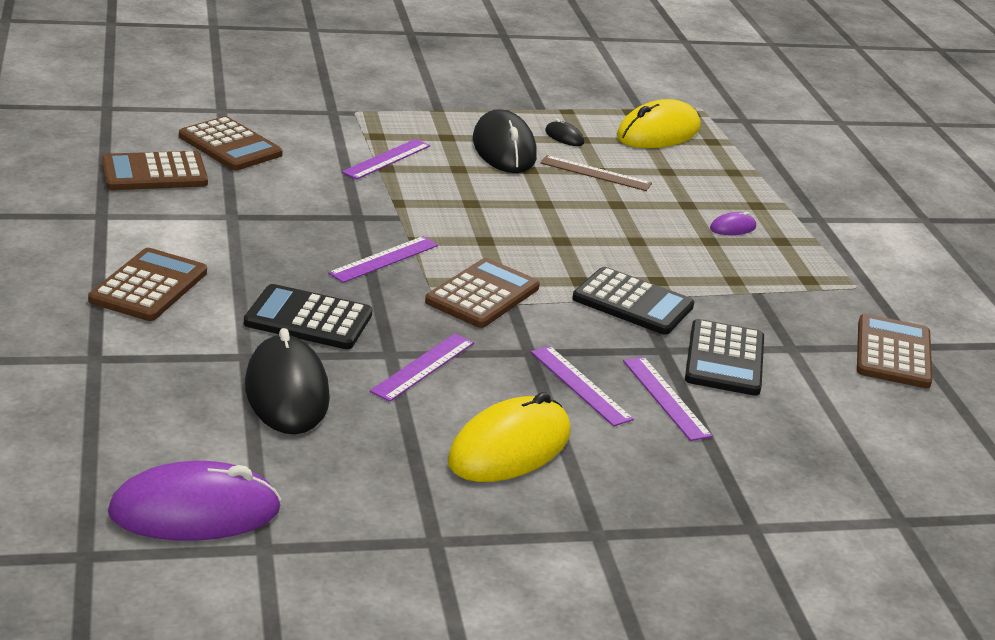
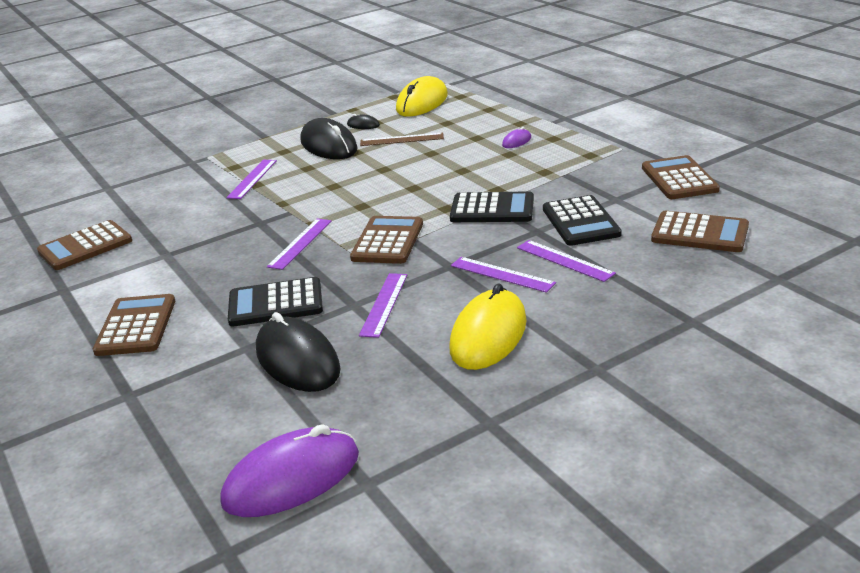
camera: 15 degrees left, 0 degrees up
brown calculator [179,116,283,170] -> brown calculator moved to [651,211,749,252]

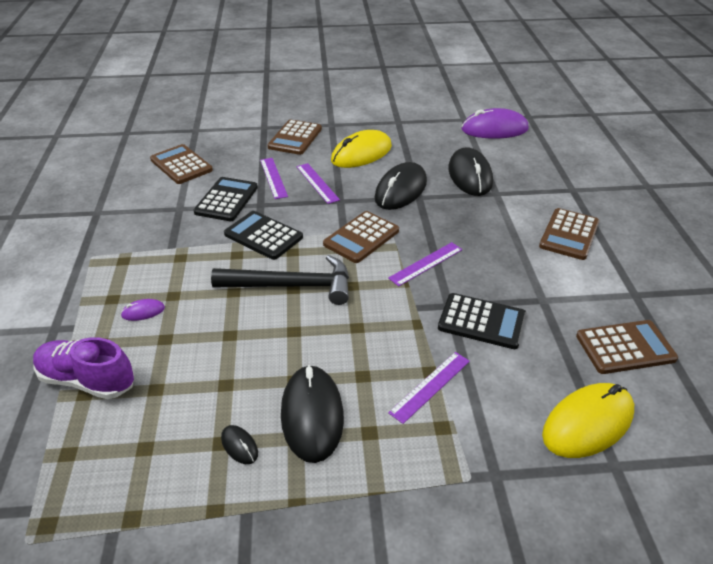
camera: 155 degrees left, 10 degrees up
black calculator [228,277,323,327] -> black calculator moved to [438,293,526,349]
purple ruler [359,273,407,338] -> black mouse [374,162,427,210]
brown ruler [360,133,444,146] -> none
yellow mouse [396,76,448,117] -> yellow mouse moved to [542,383,634,458]
brown calculator [642,155,720,199] -> brown calculator moved to [267,119,322,155]
none -> purple shoe [33,337,134,399]
none -> black hammer [211,255,349,305]

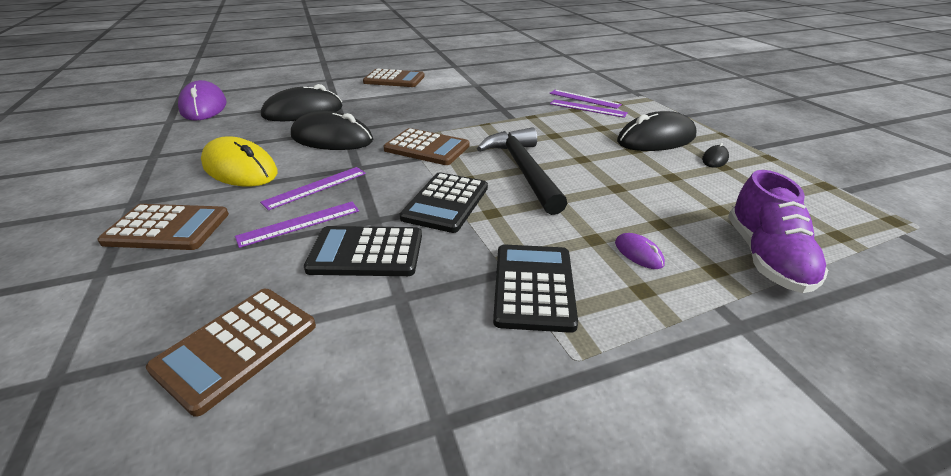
camera: 105 degrees left, 5 degrees down
purple ruler [388,242,463,286] -> purple ruler moved to [549,90,622,109]
black calculator [438,293,526,349] -> black calculator moved to [493,245,578,333]
yellow mouse [542,383,634,458] -> none
brown calculator [576,320,678,374] -> none

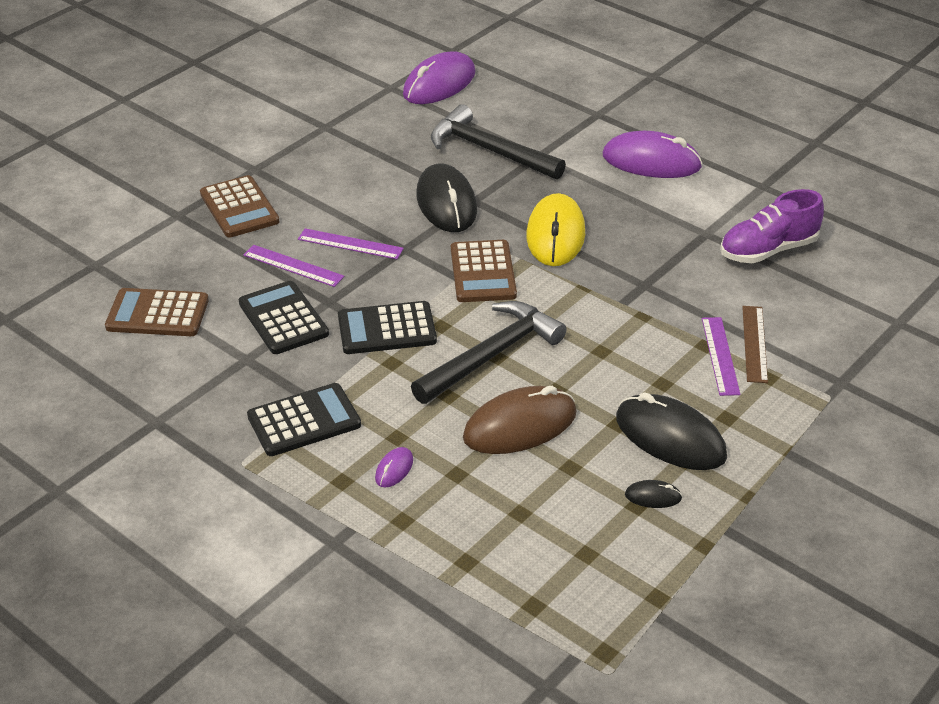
camera: 60 degrees right, 5 degrees up
yellow mouse [201,136,278,186] -> yellow mouse moved to [526,193,585,266]
black mouse [261,84,342,121] -> black hammer [431,104,566,180]
brown calculator [363,69,425,87] -> purple mouse [603,131,703,178]
purple ruler [549,90,622,109] -> brown ruler [742,306,768,383]
purple shoe [728,170,828,293] -> purple shoe moved to [720,189,824,263]
none -> brown mouse [463,386,577,454]

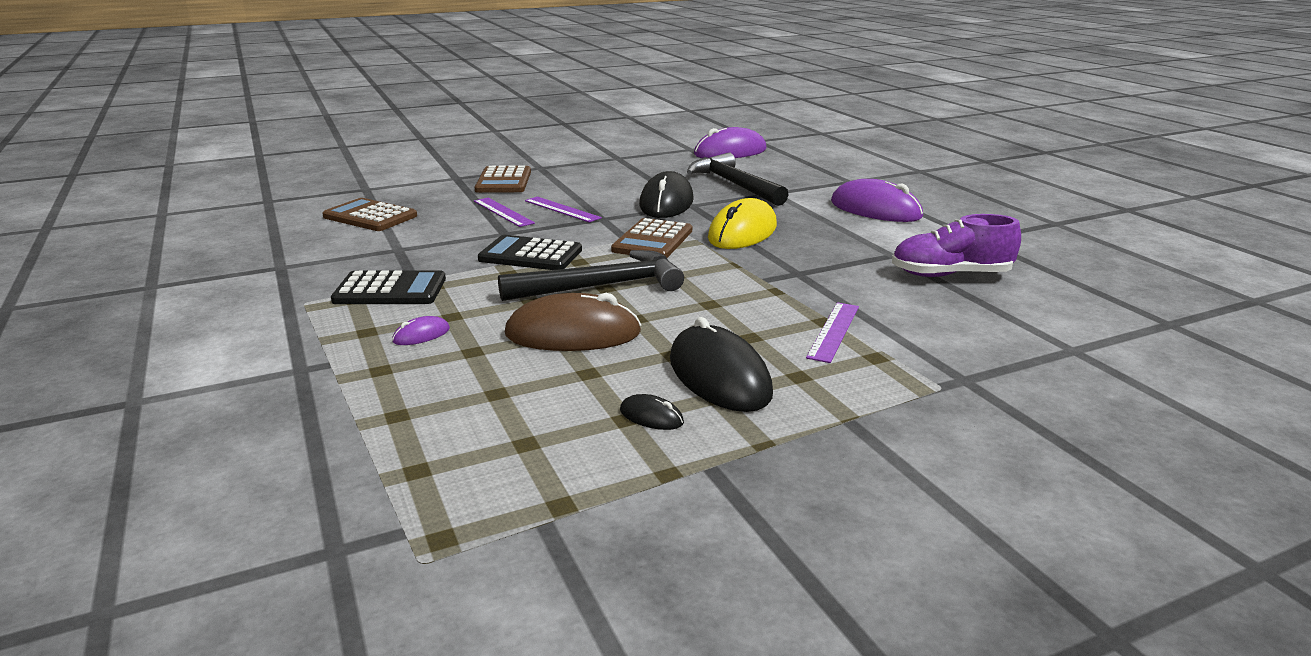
camera: 25 degrees right, 15 degrees down
black calculator [239,281,329,354] -> none
brown ruler [742,306,768,383] -> none

